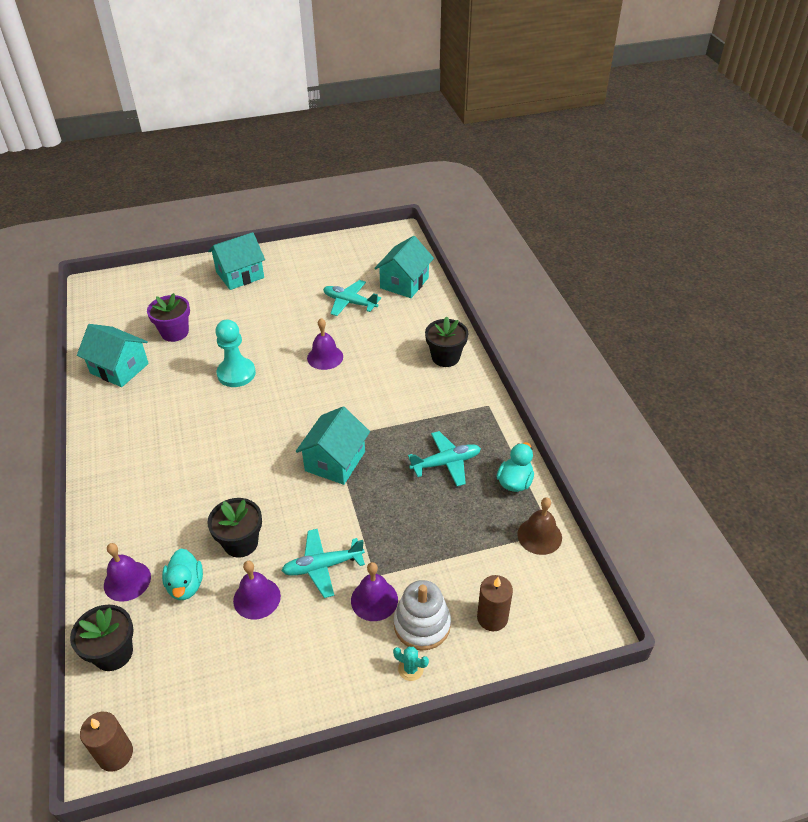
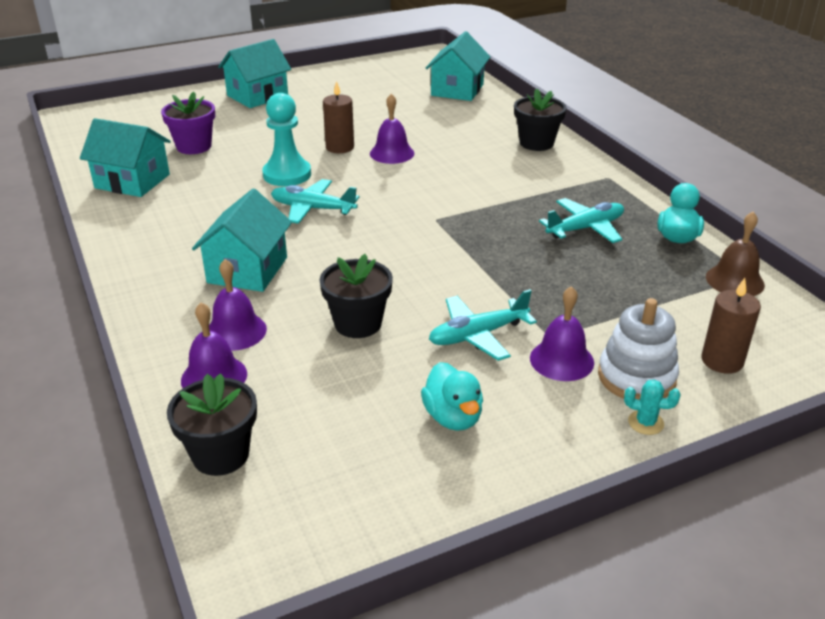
camera: 10 degrees left, 10 degrees down
brown candle [80,712,133,771] -> brown candle moved to [323,81,354,153]
turquoise duck [162,548,203,600] -> turquoise duck moved to [421,362,483,431]
purple bell [233,561,281,619] -> purple bell moved to [209,259,267,351]
turquoise house [296,406,370,485] -> turquoise house moved to [192,189,292,292]
turquoise plane [323,280,381,316] -> turquoise plane moved to [271,179,359,224]

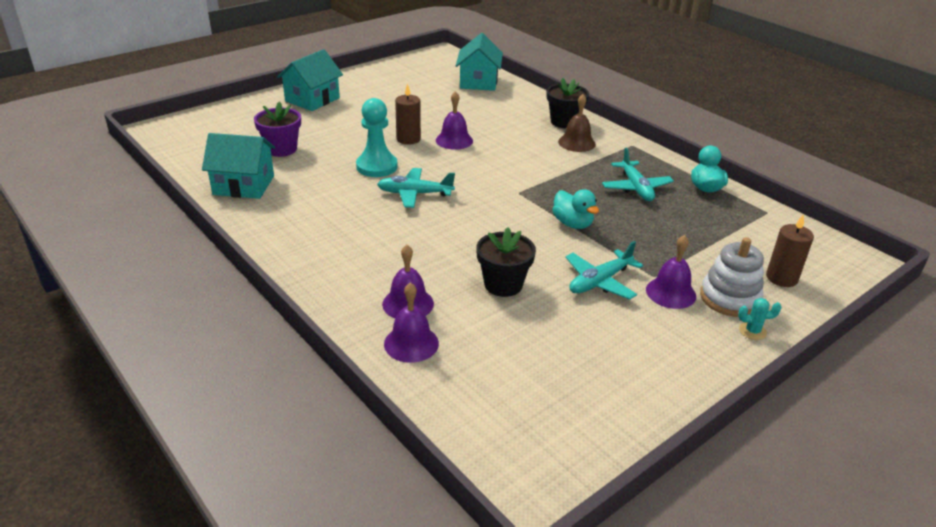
camera: 15 degrees left, 0 degrees up
black flower pot [167,373,257,476] -> none
turquoise house [192,189,292,292] -> none
turquoise duck [421,362,483,431] -> turquoise duck moved to [552,189,599,229]
turquoise plane [539,198,624,243] -> turquoise plane turned 120 degrees clockwise [602,148,674,201]
brown bell [706,211,765,296] -> brown bell moved to [558,94,596,152]

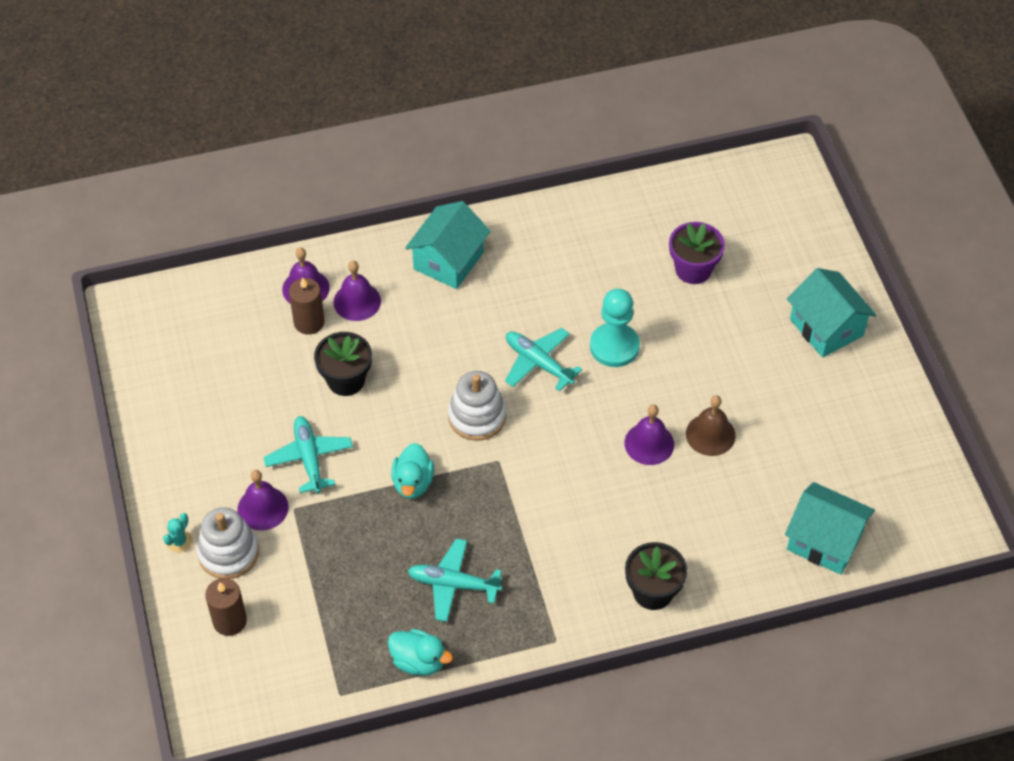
camera: 115 degrees right, 20 degrees up
turquoise house [202,133,275,199] -> turquoise house moved to [405,201,491,289]
turquoise plane [377,168,455,208] -> turquoise plane turned 75 degrees counterclockwise [505,328,582,391]
brown candle [395,84,421,145] -> brown candle moved to [289,278,325,335]
turquoise duck [552,189,599,229] -> turquoise duck turned 75 degrees counterclockwise [391,443,434,499]
brown bell [558,94,596,152] -> brown bell moved to [686,395,736,456]
none -> white stacking toy [448,371,506,441]

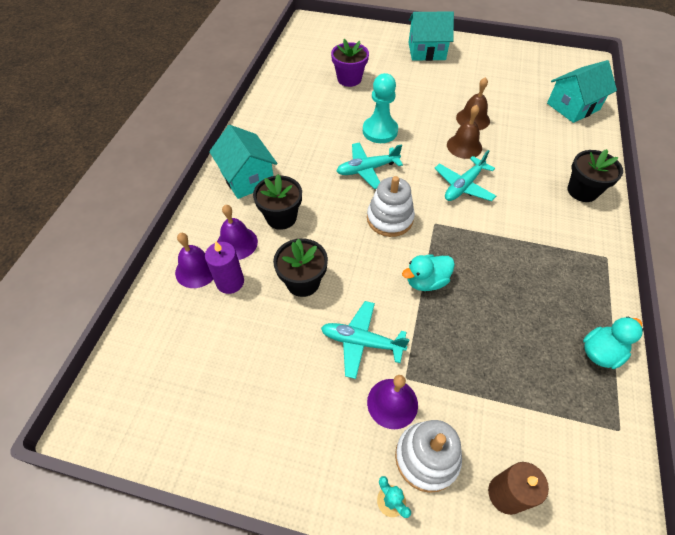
camera: 60 degrees left, 0 degrees up
brown candle [289,278,325,335] -> purple candle [205,241,244,294]
turquoise duck [391,443,434,499] -> turquoise duck turned 120 degrees clockwise [402,254,455,291]
turquoise plane [408,539,502,622] -> turquoise plane moved to [434,150,496,201]
purple bell [624,405,674,465] -> brown bell [447,105,482,159]
none -> black flower pot [253,174,302,230]

